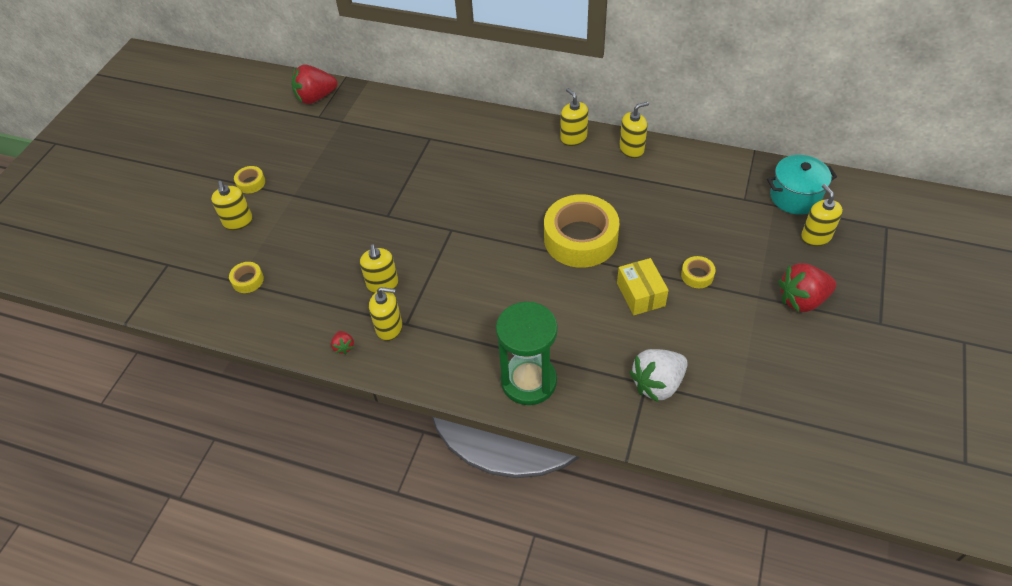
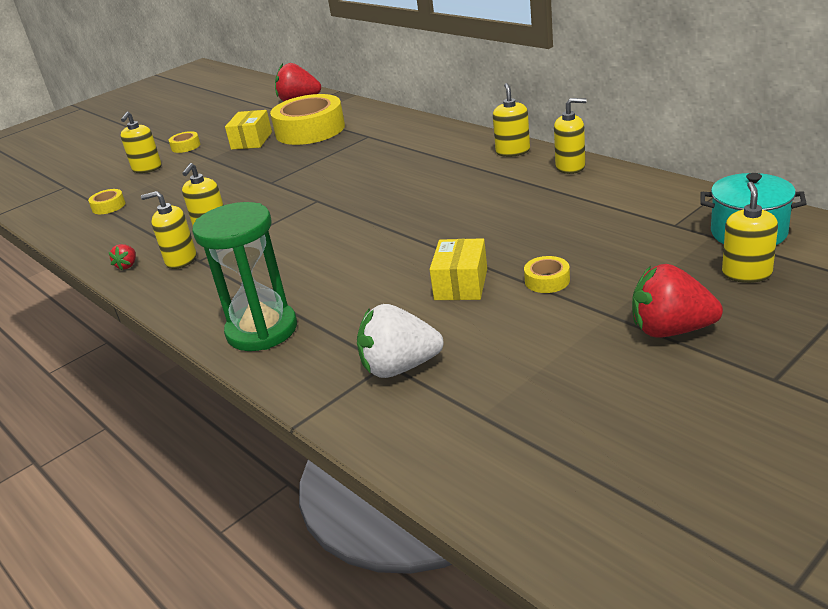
camera: 30 degrees right, 20 degrees down
yellow soap dispenser [369,287,402,341] -> yellow soap dispenser turned 150 degrees clockwise [141,191,196,269]
yellow tape [544,194,619,268] -> yellow tape moved to [270,94,345,145]
none -> yellow box [225,110,272,150]

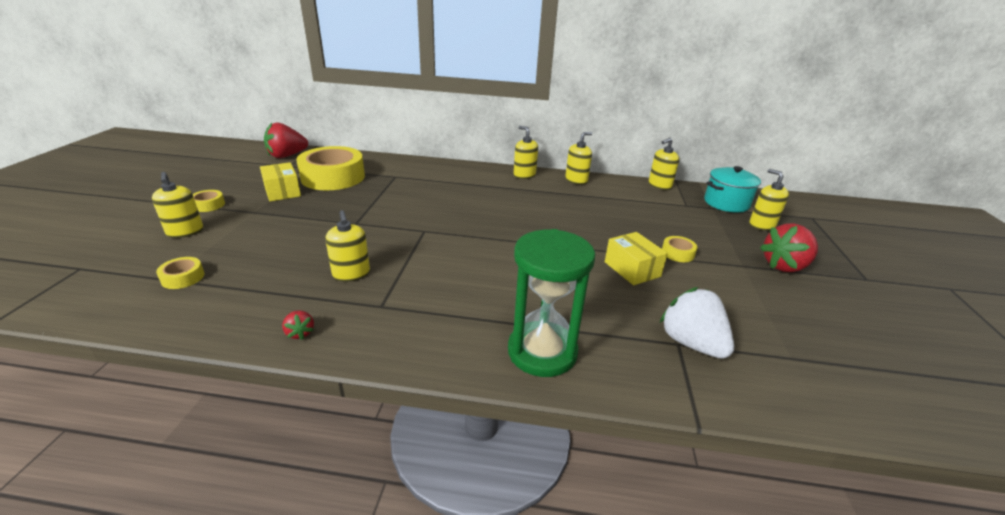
camera: 45 degrees left, 0 degrees up
yellow soap dispenser [141,191,196,269] -> yellow soap dispenser moved to [649,138,679,190]
white strawberry [357,304,443,378] -> white strawberry turned 105 degrees clockwise [660,287,734,359]

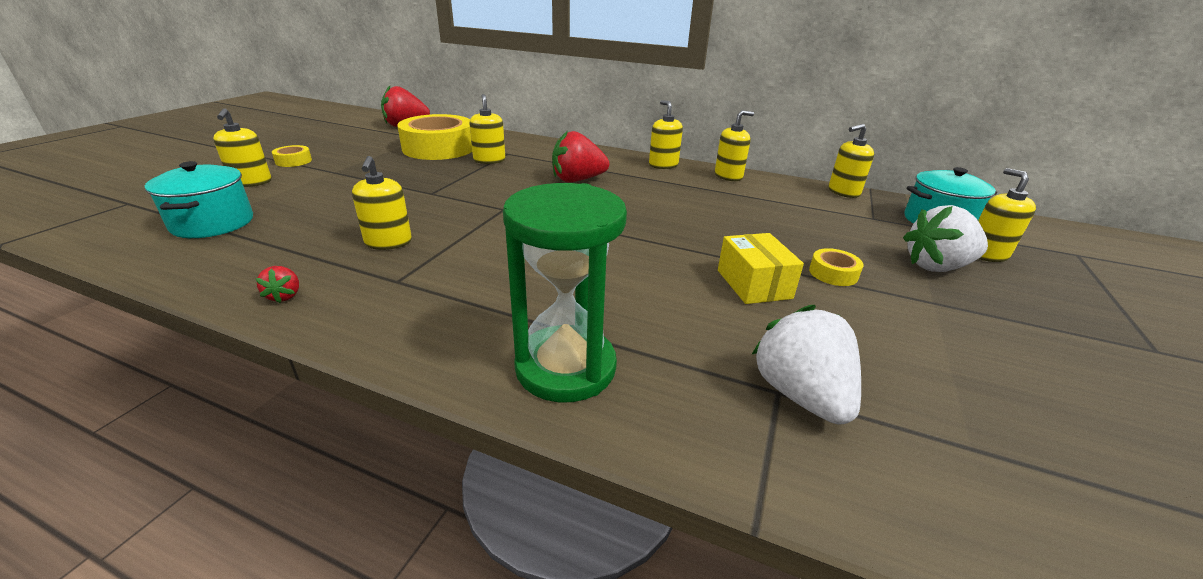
camera: 15 degrees right, 0 degrees up
yellow tape [156,257,204,289] -> turquoise pot [145,161,253,238]
yellow box [260,162,301,201] -> none
red strawberry [760,224,818,272] -> red strawberry moved to [552,131,609,182]
none -> yellow soap dispenser [469,94,505,164]
none -> white strawberry [903,205,988,272]

